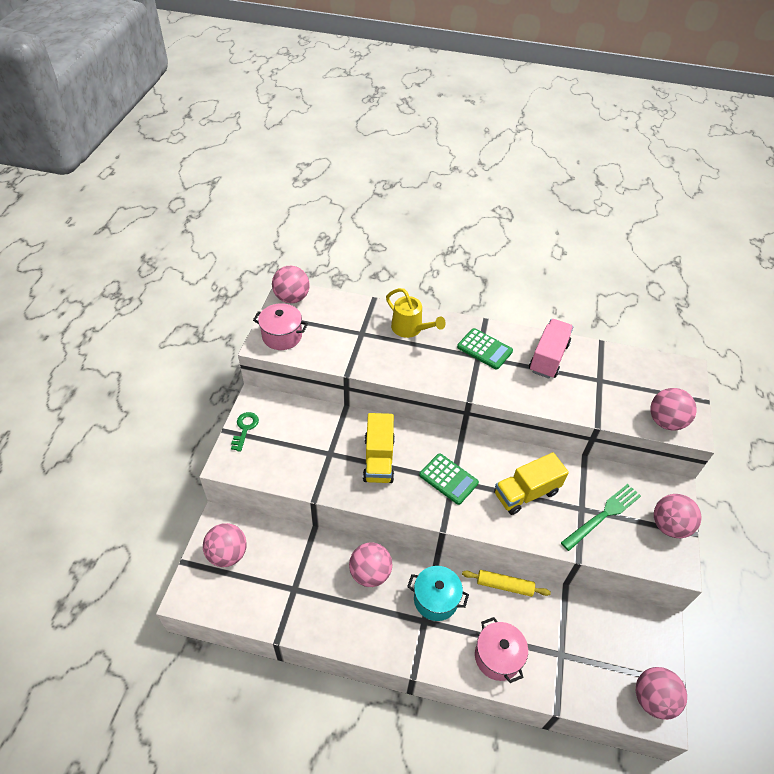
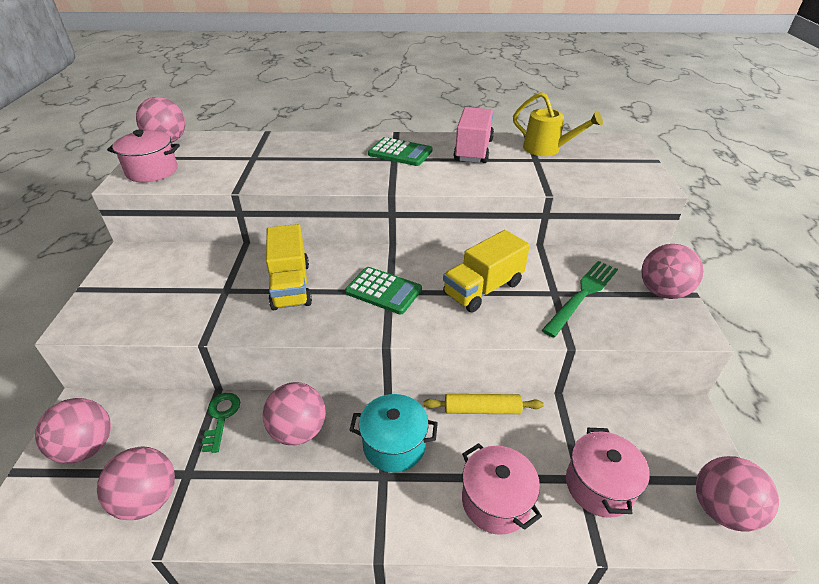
camera: 10 degrees left, 10 degrees down
green key [231,412,259,452] -> green key moved to [202,393,240,453]
yellow watering can [386,288,446,338] -> yellow watering can moved to [513,92,603,156]
pink ball [650,388,697,430] -> pink ball moved to [97,447,175,520]
none -> pink pot [566,428,650,518]

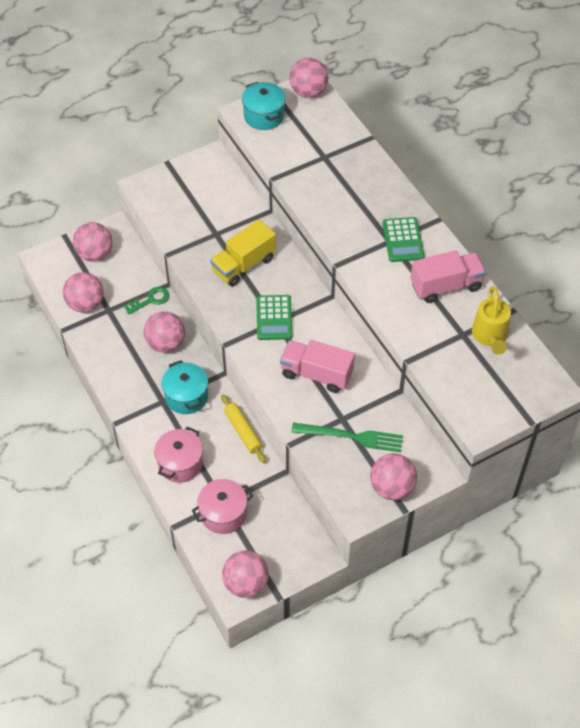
camera: 60 degrees right, 15 degrees up
pink pot [107,129,180,182] -> turquoise pot [242,82,286,130]
yellow truck [443,230,530,313] -> pink truck [280,340,355,393]

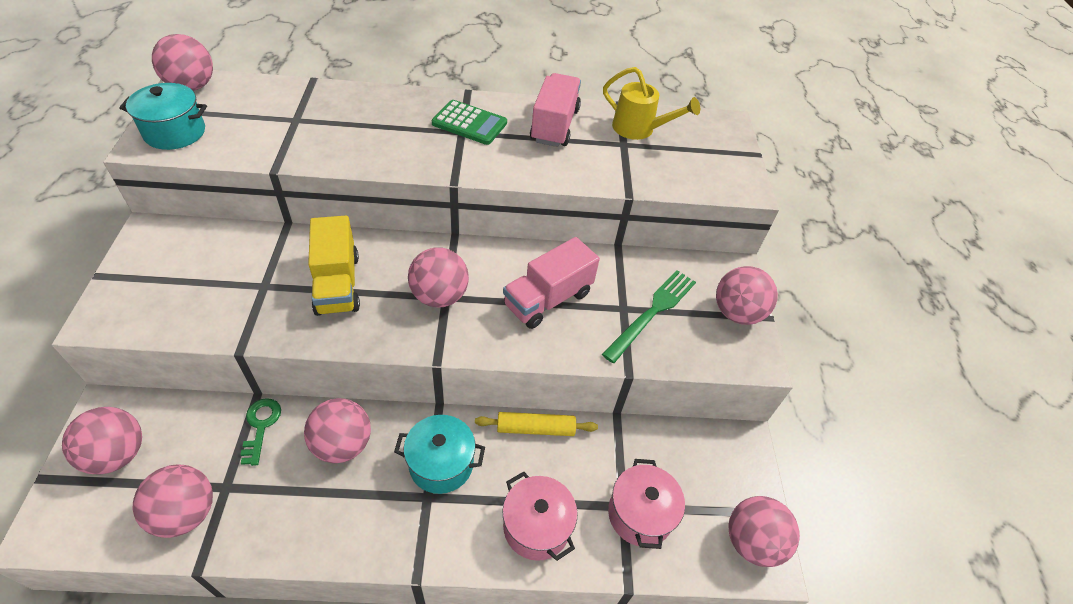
camera: 65 degrees left, 5 degrees down
green calculator [256,295,292,340] -> pink ball [408,248,469,308]

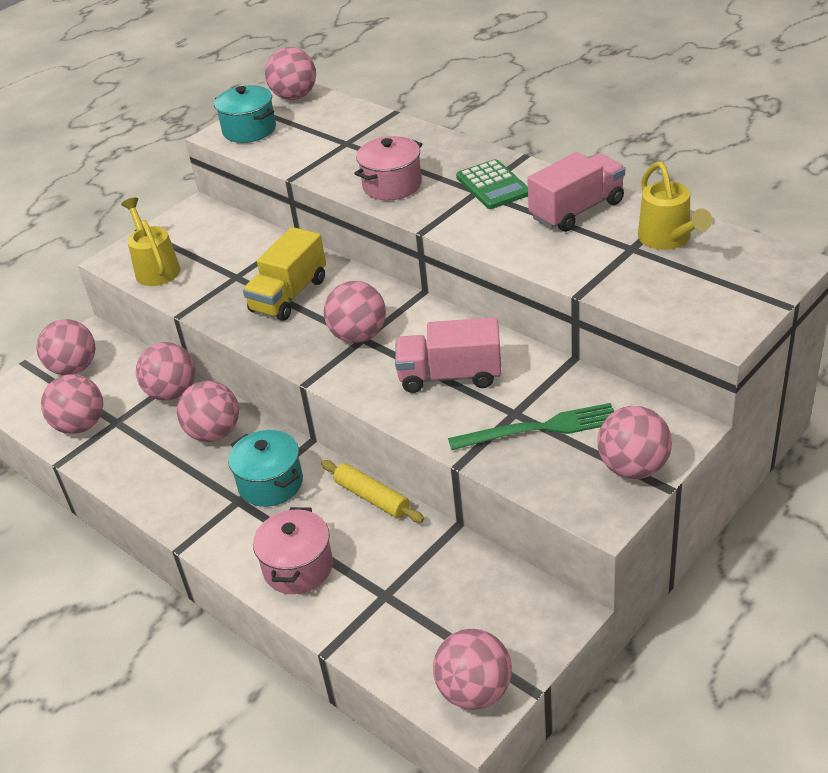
camera: 50 degrees right, 10 degrees down
green key [240,398,281,466] -> pink ball [136,342,196,401]
pink pot [608,459,685,549] -> pink pot moved to [354,136,422,201]
none -> yellow watering can [121,197,180,286]

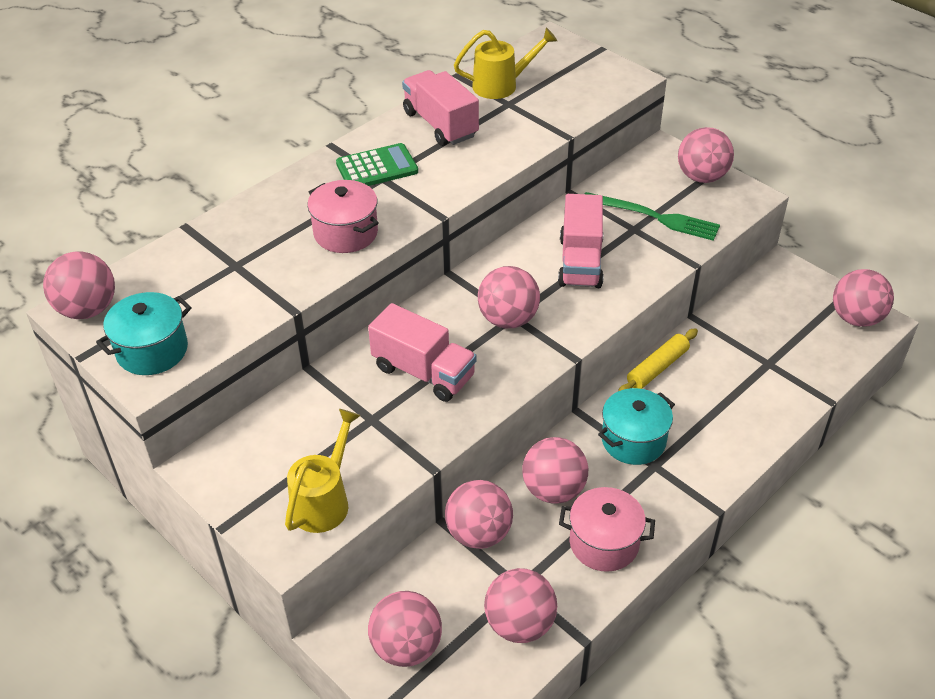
camera: 90 degrees left, 5 degrees up
yellow watering can [121,197,180,286] -> yellow watering can turned 135 degrees clockwise [285,409,361,533]
yellow truck [243,227,326,321] -> pink truck [368,303,477,402]
pink pot [253,507,333,594] -> pink pot moved to [559,487,655,572]
green fork [448,403,614,450] -> green fork turned 120 degrees clockwise [585,192,720,241]

